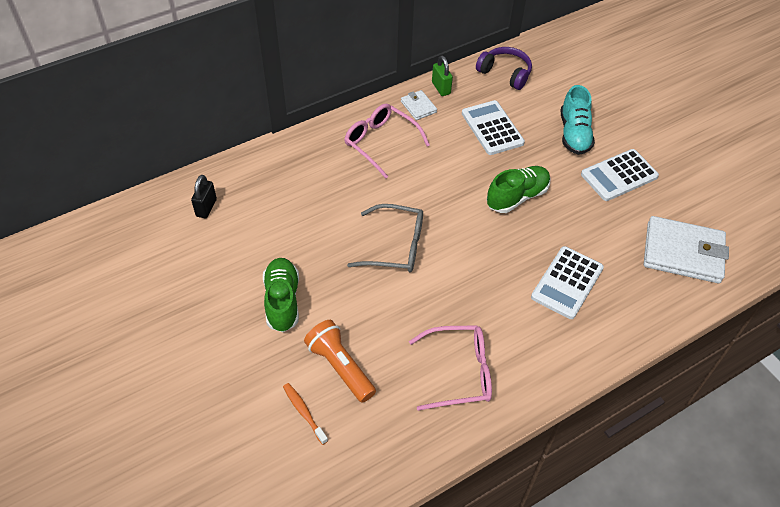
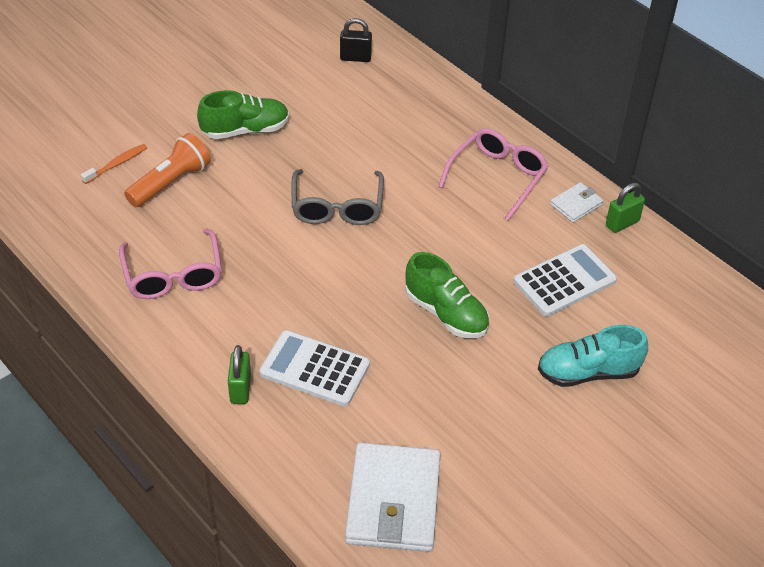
camera: 80 degrees right, 5 degrees down
purple headphones [476,47,532,90] -> none
white calculator [581,149,659,201] -> none
none -> green padlock [228,345,251,404]

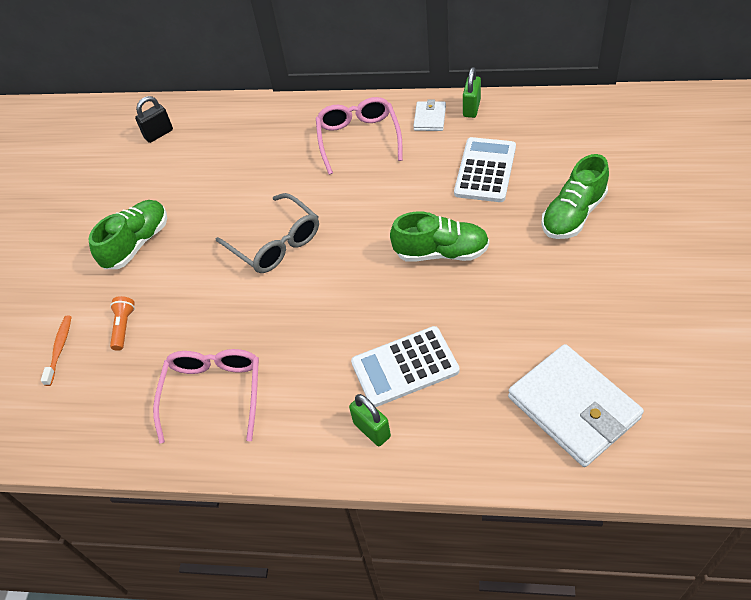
camera: 35 degrees left, 5 degrees up
pink glasses [119,228,222,299] -> pink glasses turned 120 degrees counterclockwise [153,349,259,443]
orange flashlight [124,133,211,207] -> orange flashlight [110,296,135,351], size x0.56
turquoise shoe [538,325,648,387] -> green shoe [541,154,609,239]

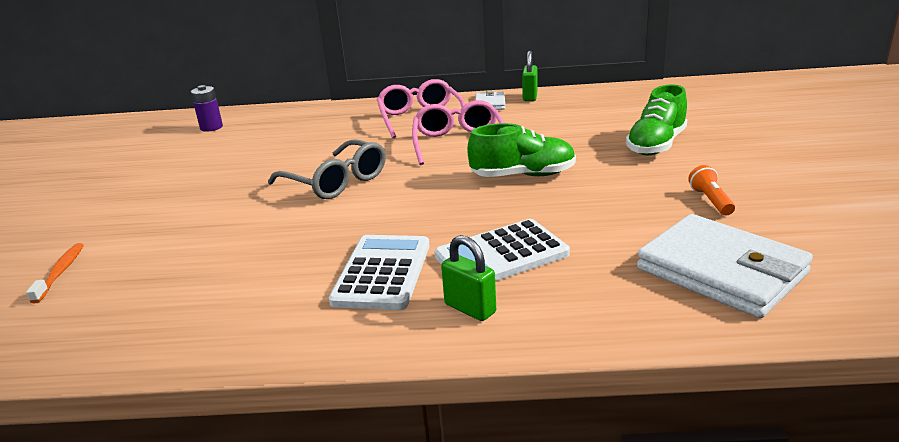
camera: 10 degrees left, 25 degrees down
green shoe [88,200,167,269] -> none
orange flashlight [110,296,135,351] -> orange flashlight moved to [688,165,735,216]
black padlock [135,96,173,143] -> purple battery [191,85,223,132]
pink glasses [153,349,259,443] -> pink glasses moved to [412,100,504,165]
white calculator [454,137,516,202] -> white calculator moved to [329,235,430,310]

